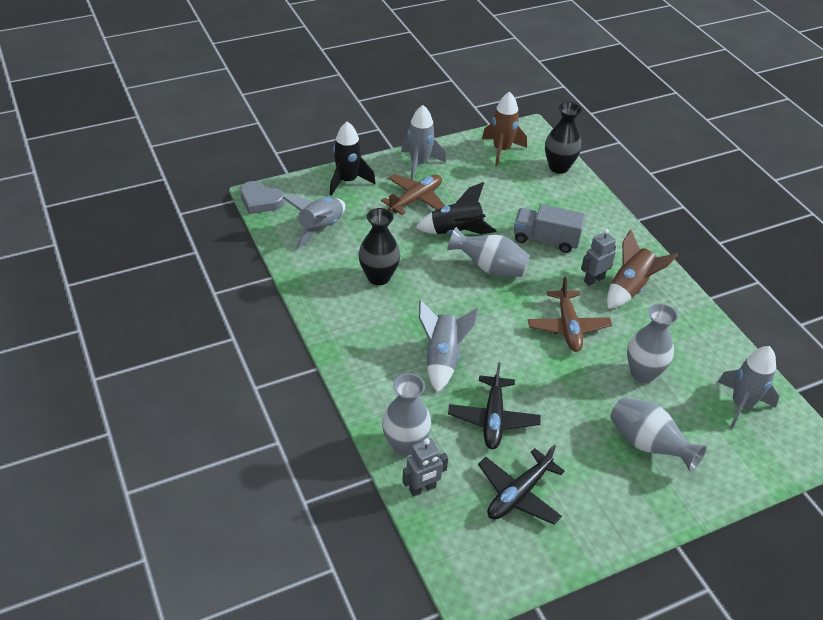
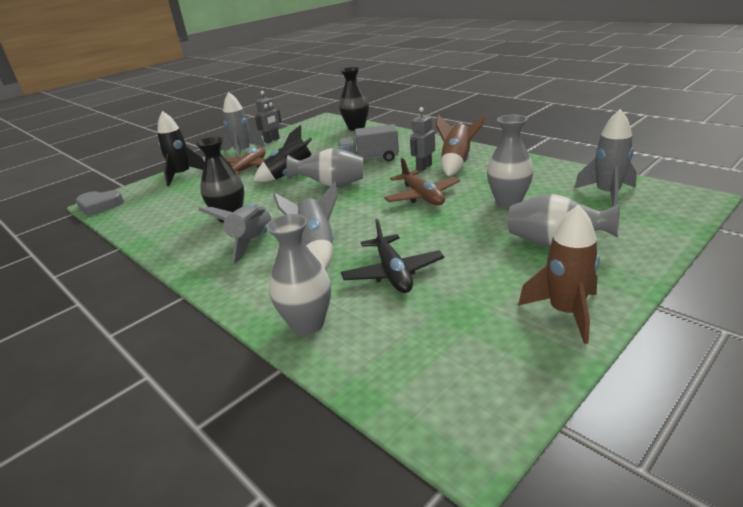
camera: 15 degrees left, 15 degrees down
grey rocket [283,195,346,249] -> grey rocket moved to [199,204,272,264]
grey robot [402,438,448,497] -> grey robot moved to [255,91,282,143]
black plane [478,445,565,525] -> none
brown rocket [482,92,527,166] -> brown rocket moved to [518,204,600,344]

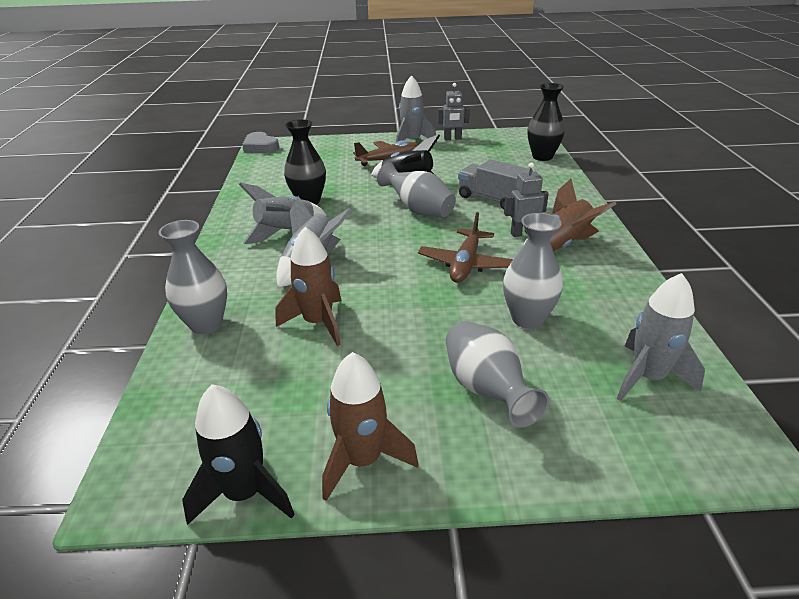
camera: 40 degrees right, 5 degrees up
black rocket [157,111,205,186] -> black rocket moved to [182,384,295,525]
black plane [341,219,444,293] -> brown rocket [275,227,341,346]

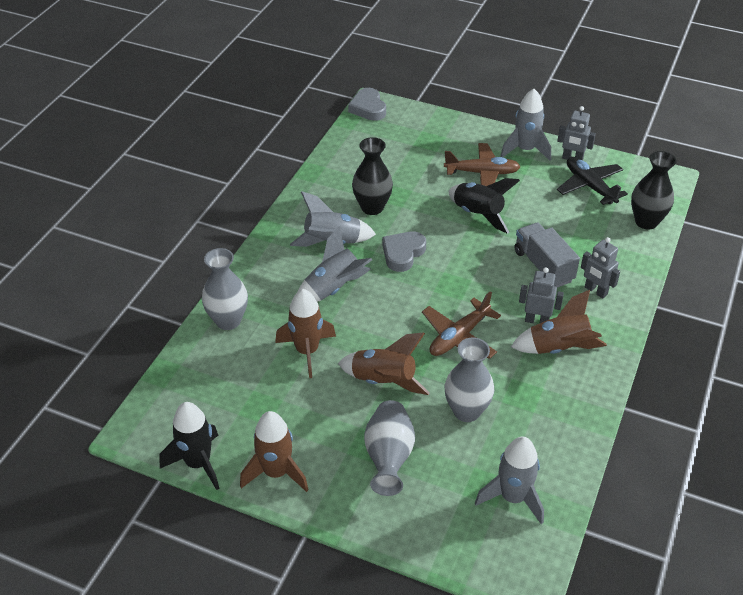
camera: 25 degrees right, 10 degrees up
grey vase [377,162,456,217] -> none
none -> brown rocket [338,332,430,395]
none -> grey heart [382,231,426,272]
none -> black plane [557,157,628,205]
none -> grey robot [581,237,620,298]

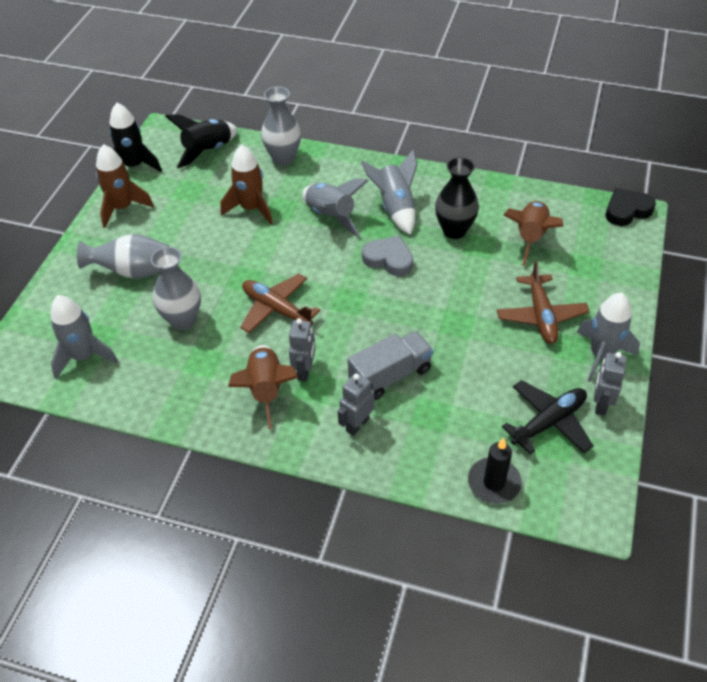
camera: 85 degrees right, 5 degrees up
brown rocket [338,332,430,395] -> brown rocket moved to [503,201,563,266]
grey heart [348,88,386,121] -> black heart [606,188,656,226]
black rocket [449,178,520,234] -> black rocket moved to [165,114,238,168]
black vase [631,151,677,229] -> black candle [468,437,522,504]

